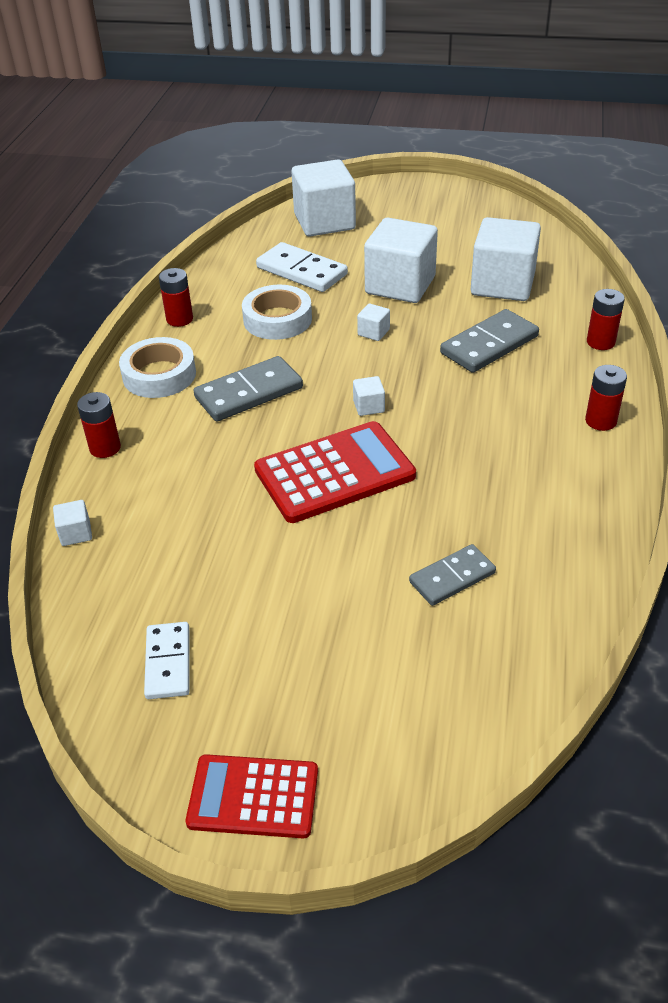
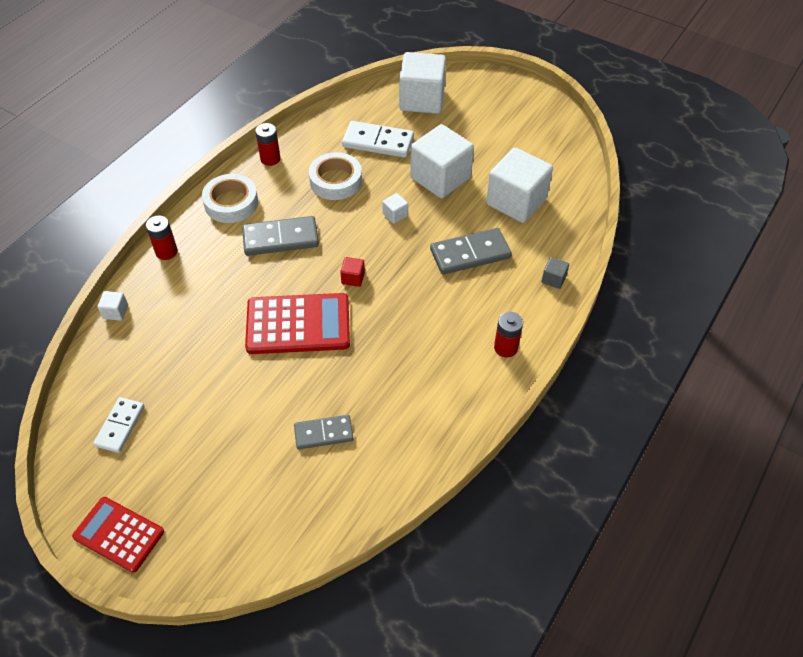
camera: 20 degrees right, 10 degrees up
white domino [256,242,348,292] -> white domino turned 45 degrees counterclockwise [342,121,414,158]
white cube [353,376,385,416] -> red cube [340,257,365,287]
red battery [587,289,625,350] -> grey cube [542,257,569,289]

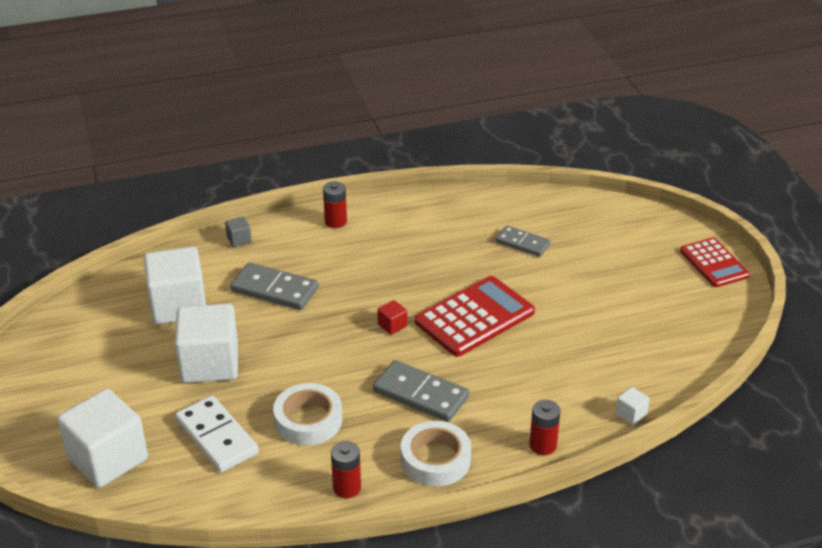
camera: 140 degrees left, 15 degrees down
white domino [93,397,145,453] -> none
red calculator [245,293,350,354] -> red calculator turned 105 degrees clockwise [415,276,535,357]
white cube [382,193,408,224] -> none

